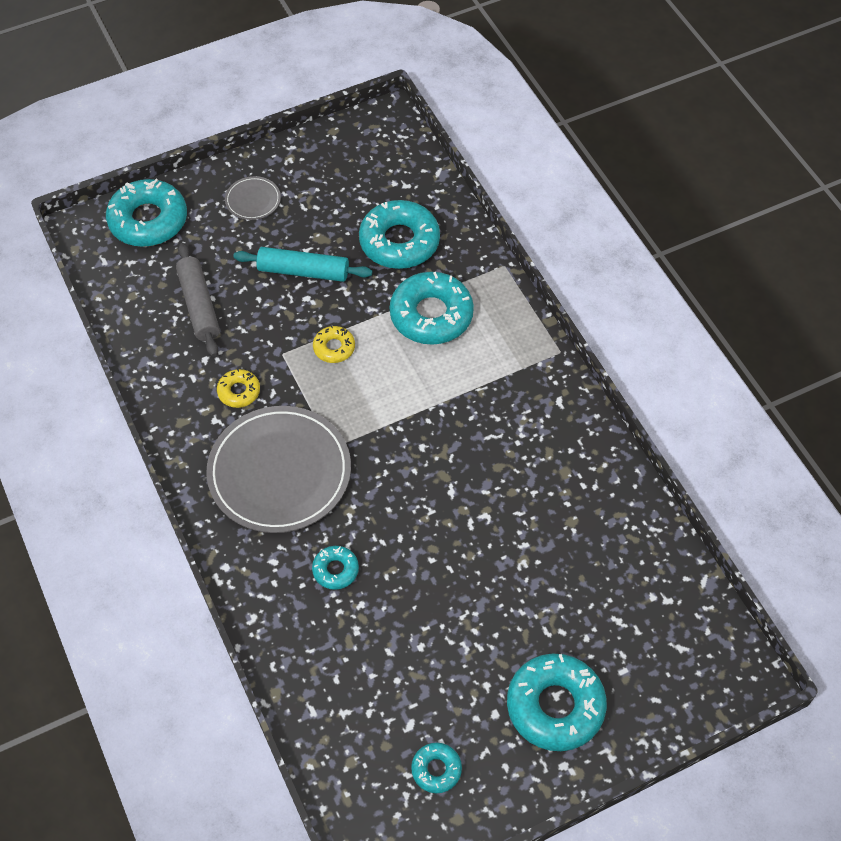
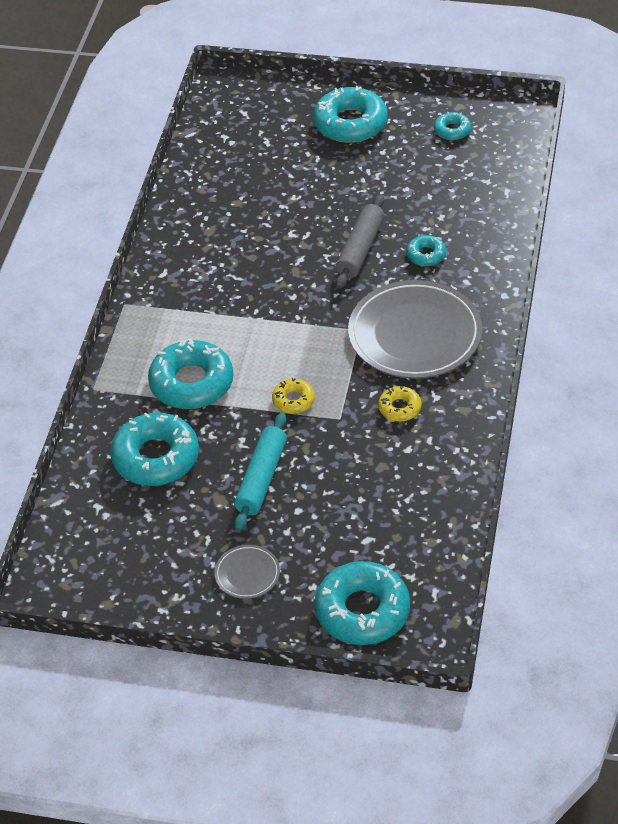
camera: 140 degrees left, 10 degrees down
grey rolling pin [176,243,220,357] -> grey rolling pin moved to [336,194,384,289]
turquoise rolling pin [233,247,372,282] -> turquoise rolling pin turned 60 degrees clockwise [234,412,287,531]

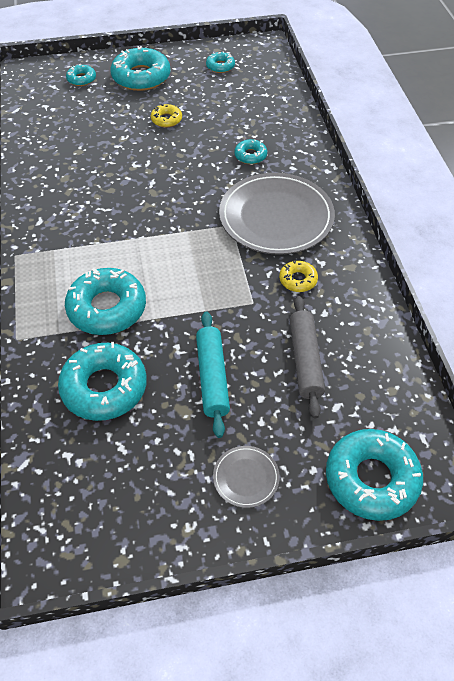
camera: 25 degrees left, 5 degrees up
yellow donut [272,378,315,414] -> yellow donut moved to [151,104,182,128]
grey rolling pin [336,194,384,289] -> grey rolling pin moved to [289,296,325,419]
none -> turquoise donut [66,64,96,86]

